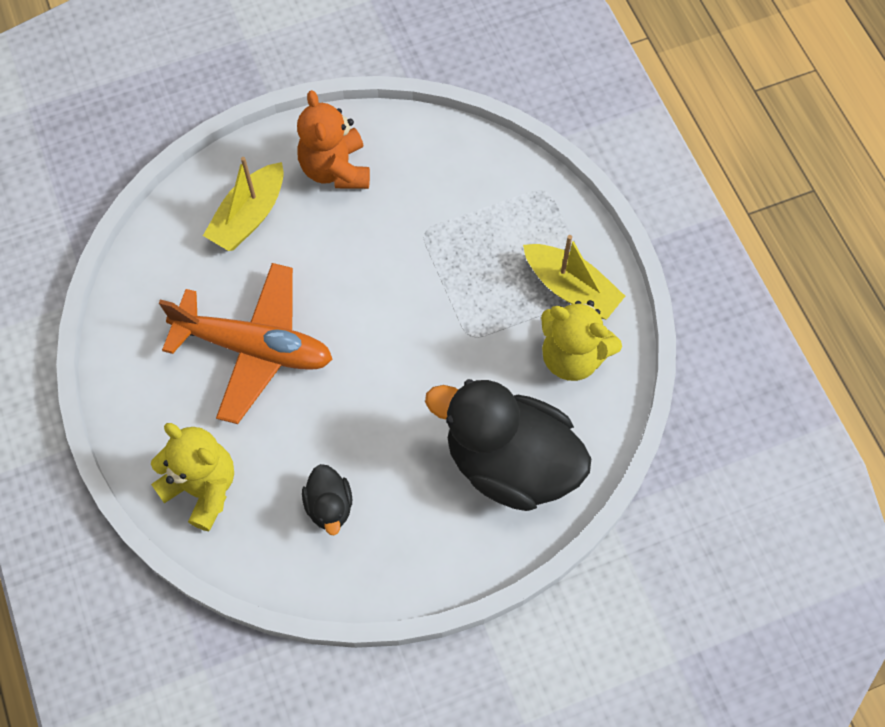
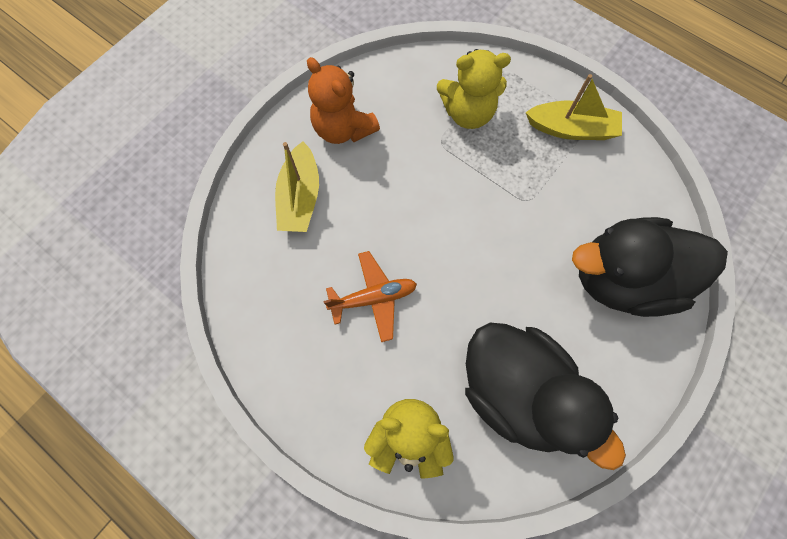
camera: 30 degrees left, 5 degrees up
orange plane [159,263,333,424] -> orange plane [323,251,417,342], size x0.59
black duck [302,464,352,535] -> black duck [465,323,626,470], size x2.25
yellow teddy bear [541,300,622,381] -> yellow teddy bear moved to [437,49,511,129]

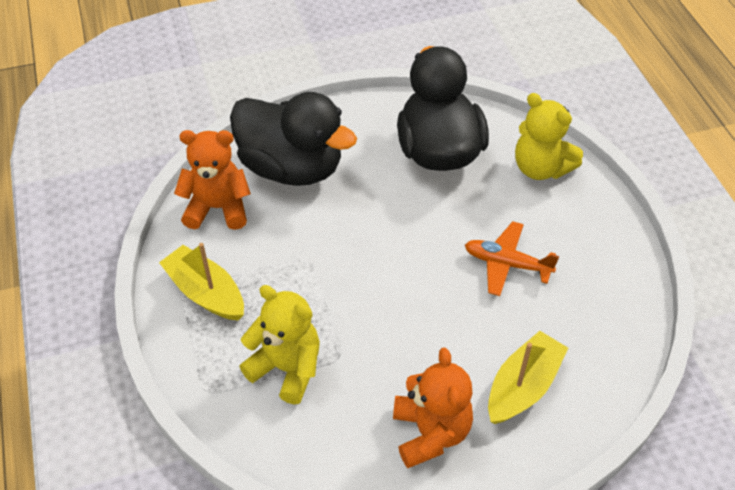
camera: 145 degrees left, 20 degrees down
none -> orange teddy bear [174,130,251,230]

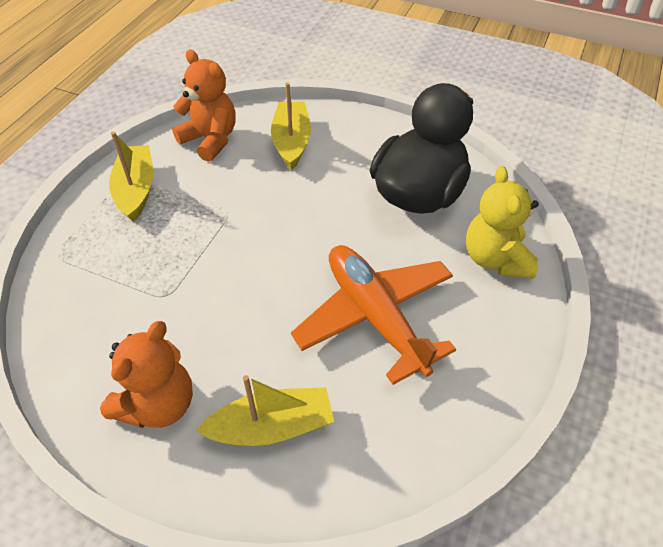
camera: 40 degrees right, 0 degrees up
black duck [230,92,357,186] -> yellow boat [271,83,311,170]
yellow teddy bear [239,285,320,404] -> none
orange plane [465,221,559,296] -> orange plane [291,245,456,385], size x1.69

